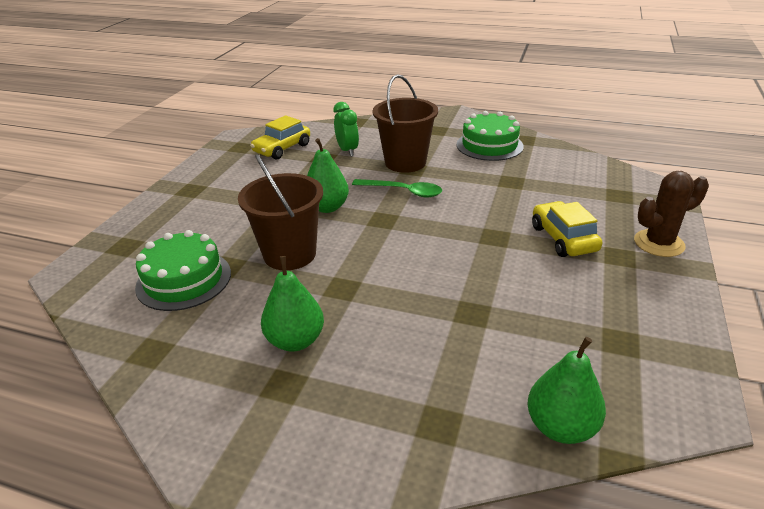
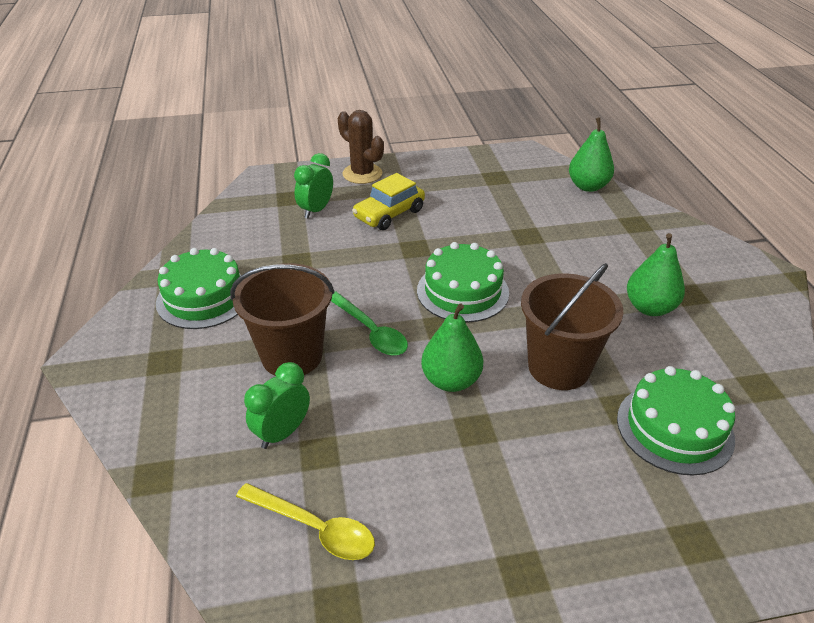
camera: 120 degrees left, 5 degrees up
yellow car [250,115,310,160] -> yellow spoon [236,483,375,560]
green spoon [352,179,442,197] -> green spoon turned 150 degrees clockwise [331,291,408,356]
none -> green clock [294,153,333,218]
none -> green cake [417,242,509,322]

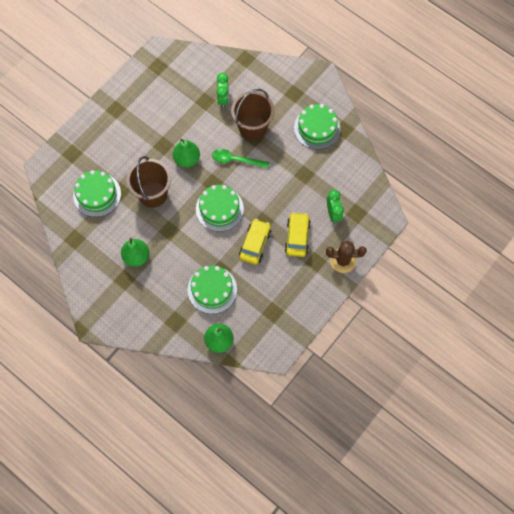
camera: 140 degrees right, 30 degrees up
yellow spoon [236,483,375,560] -> none
none -> green cake [188,265,237,314]
none -> yellow car [239,219,272,265]

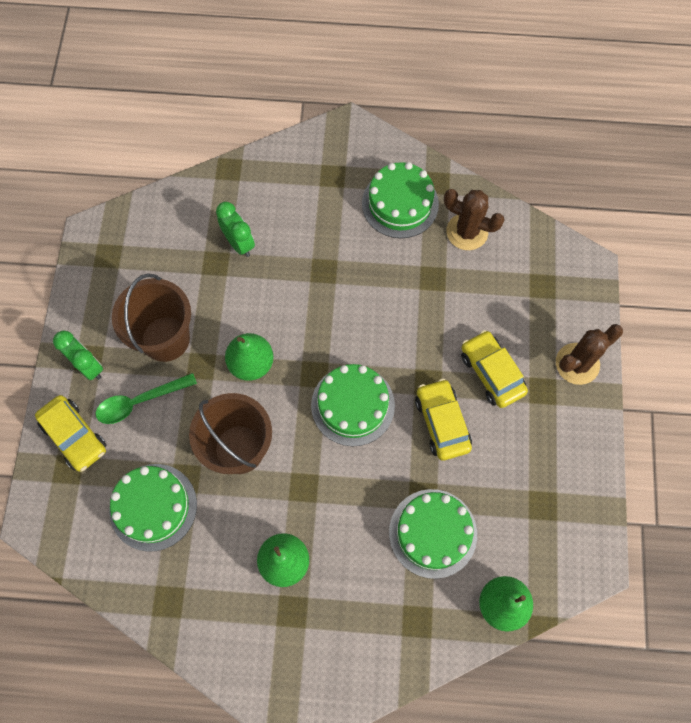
camera: 35 degrees left, 0 degrees up
green spoon [212,149,270,168] -> green spoon moved to [96,373,197,424]
brown bucket [231,89,275,141] -> brown bucket moved to [112,273,191,362]
green clock [327,190,344,224] -> green clock moved to [53,331,103,380]
none -> yellow car [35,395,107,472]
none -> brown cactus [444,189,505,250]

